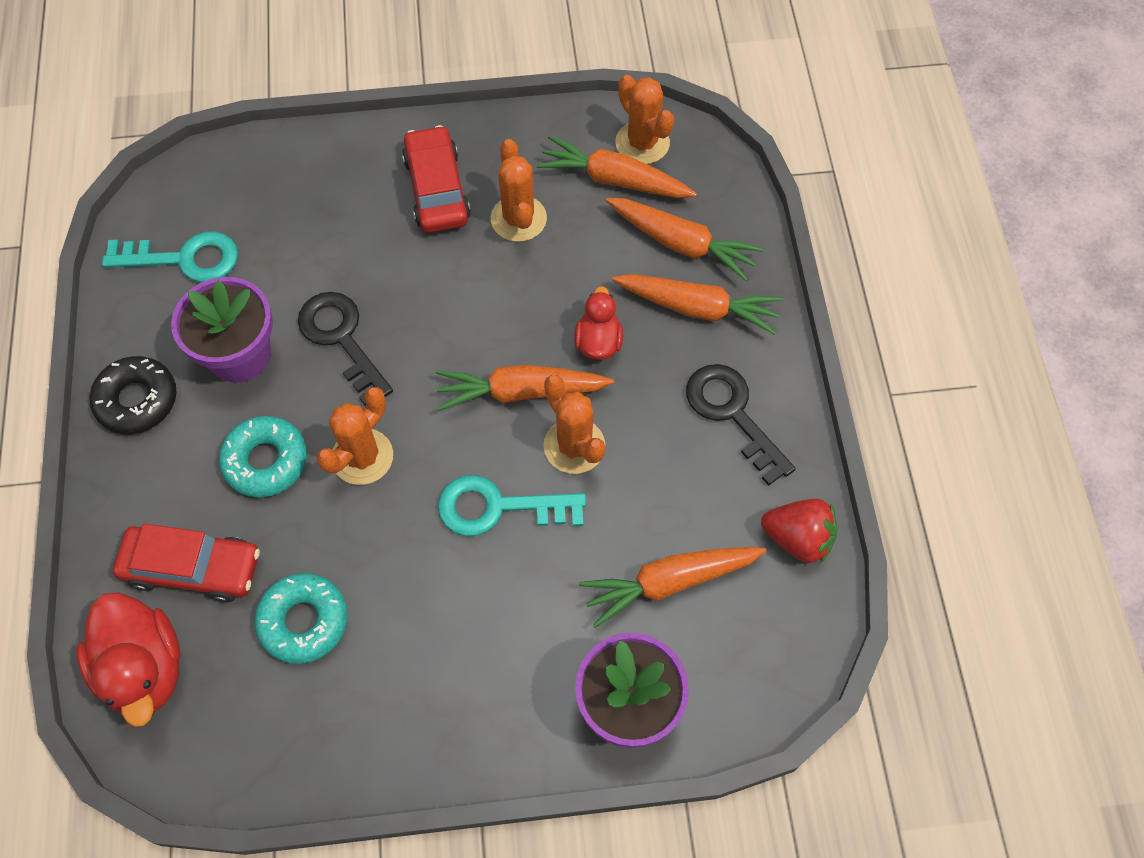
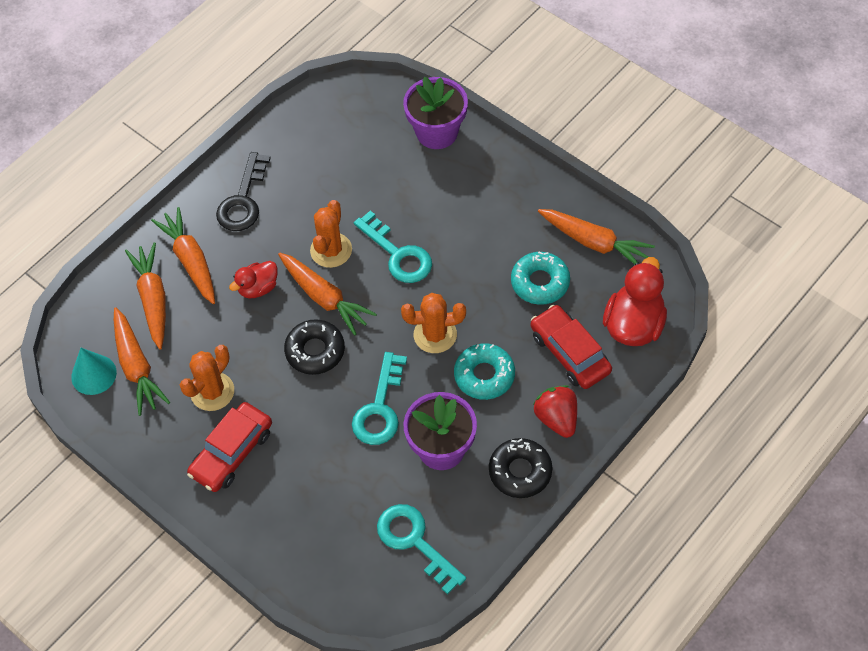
camera: 130 degrees left, 5 degrees down
black key [298,292,393,406] -> turquoise key [352,352,407,445]
orange carrot [579,547,766,628] -> orange carrot moved to [538,209,655,264]
orange cactus [615,75,674,164] -> turquoise cone [71,348,117,395]
red strawberry [761,499,837,564] -> red strawberry moved to [533,385,577,438]
none -> black donut [284,319,345,375]

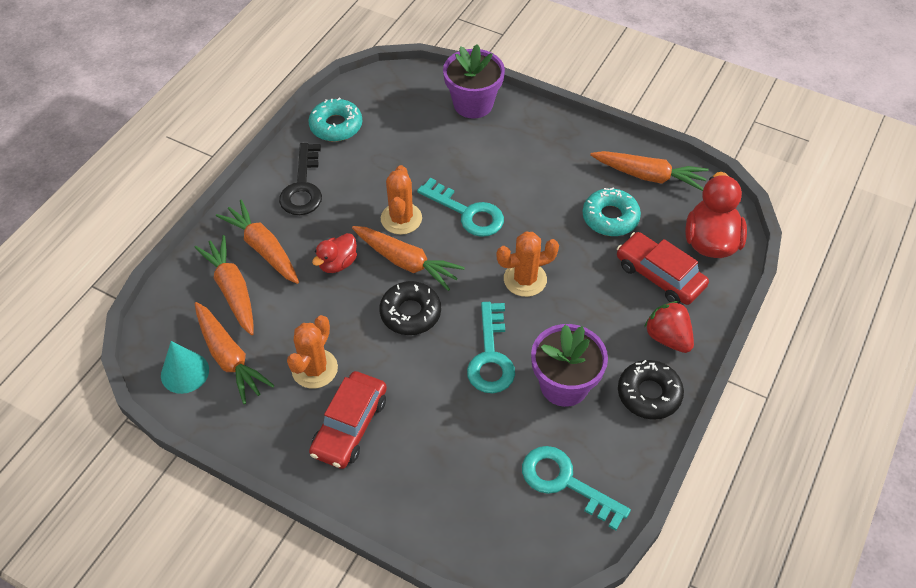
camera: 15 degrees left, 5 degrees down
turquoise donut [454,343,515,400] -> turquoise donut moved to [308,97,362,142]

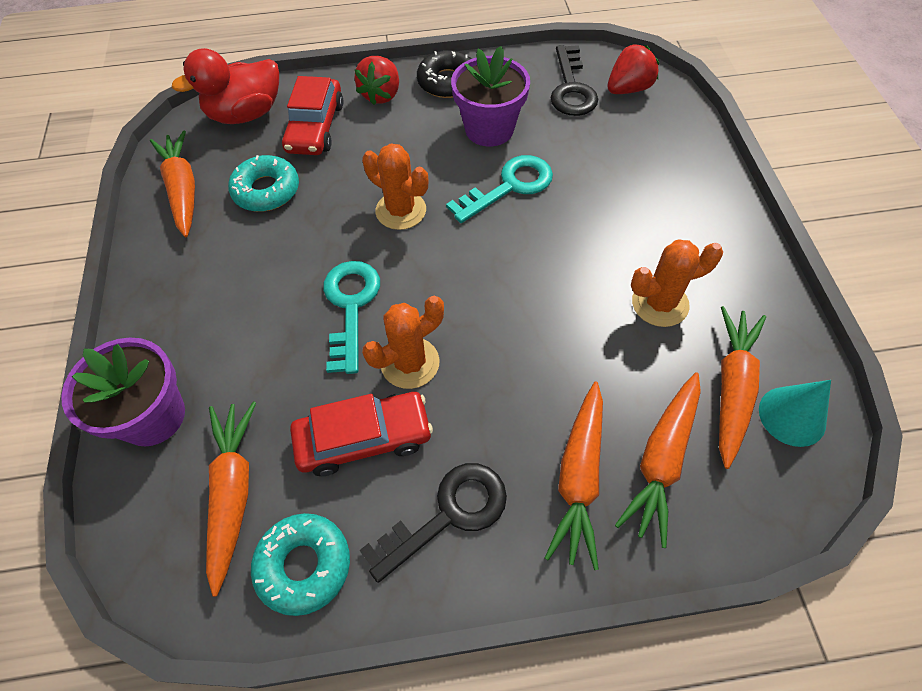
camera: 125 degrees left, 5 degrees up
red car [309,371,387,469] -> red car moved to [290,392,433,476]
red duck [312,233,357,273] -> none
orange carrot [352,226,465,291] -> orange carrot moved to [206,401,256,597]
black donut [379,281,441,335] -> none
turquoise key [522,446,631,531] -> black key [550,45,598,116]
none -> red strawberry [608,44,659,94]

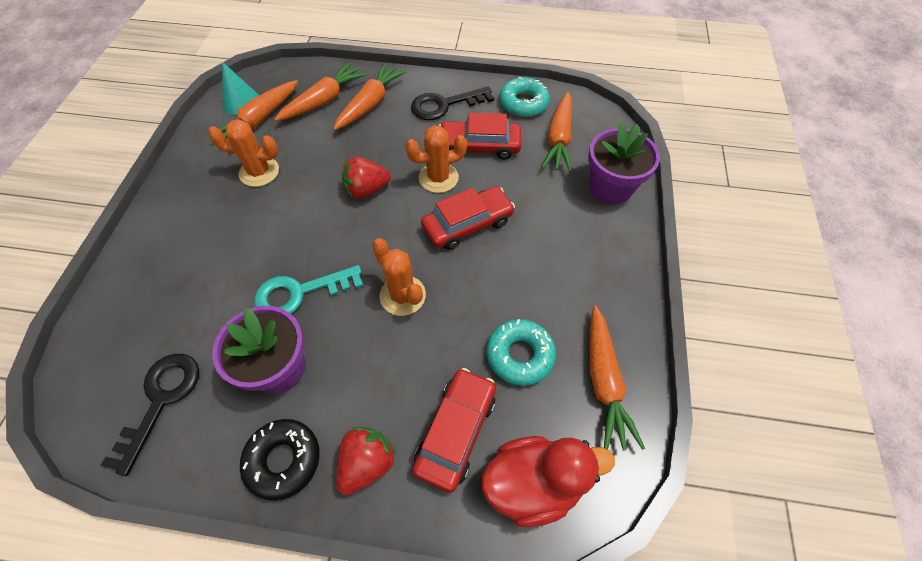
camera: 165 degrees left, 0 degrees up
turquoise key [323,261,380,374] -> red car [421,186,515,250]
red strawberry [608,44,659,94] -> red strawberry moved to [342,157,391,199]

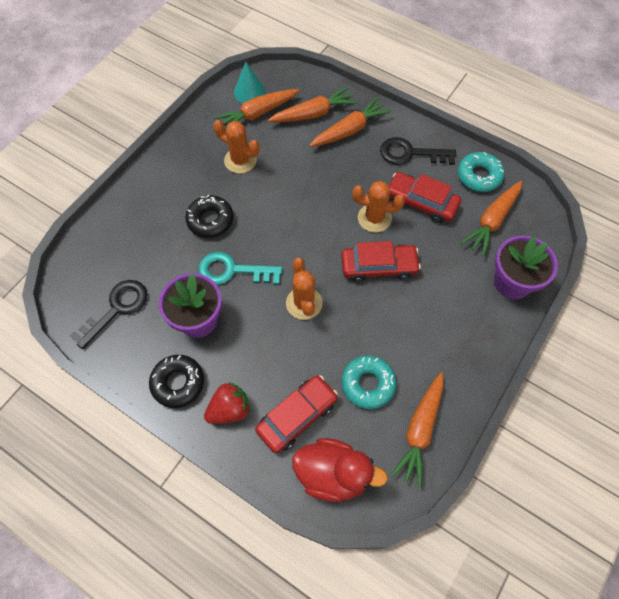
camera: 25 degrees right, 5 degrees up
red strawberry [342,157,391,199] -> none
none -> black donut [185,195,234,238]

